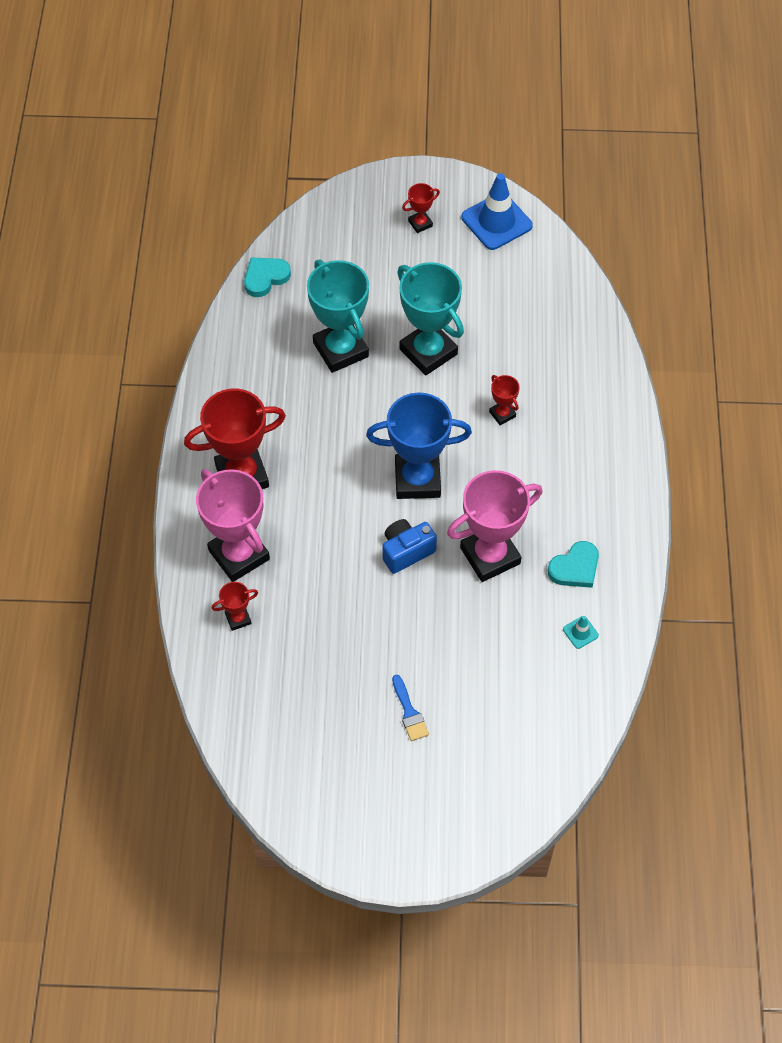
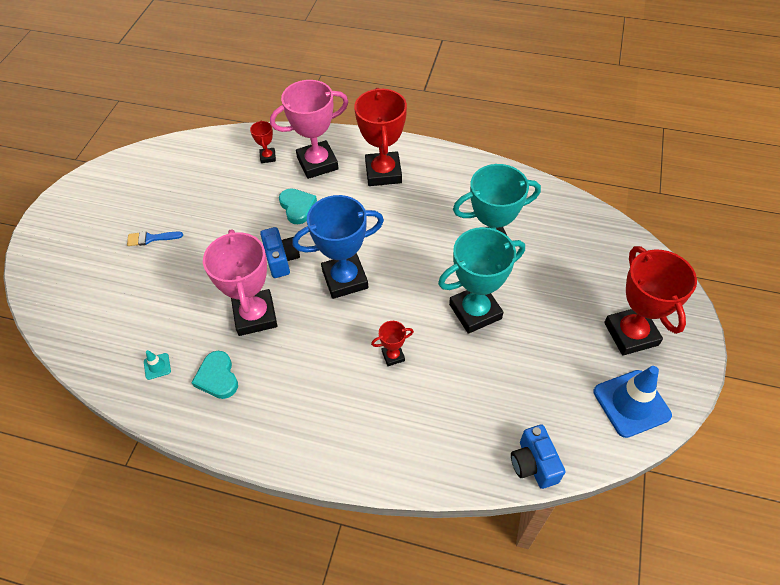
camera: 105 degrees right, 5 degrees down
turquoise heart [244,257,291,297] -> turquoise heart moved to [279,188,317,224]
blue trophy [366,393,472,499] -> blue trophy turned 60 degrees clockwise [292,195,384,299]
red trophy [402,183,440,233] -> red trophy [604,246,697,356], size x2.19
none -> blue camera [511,425,565,489]

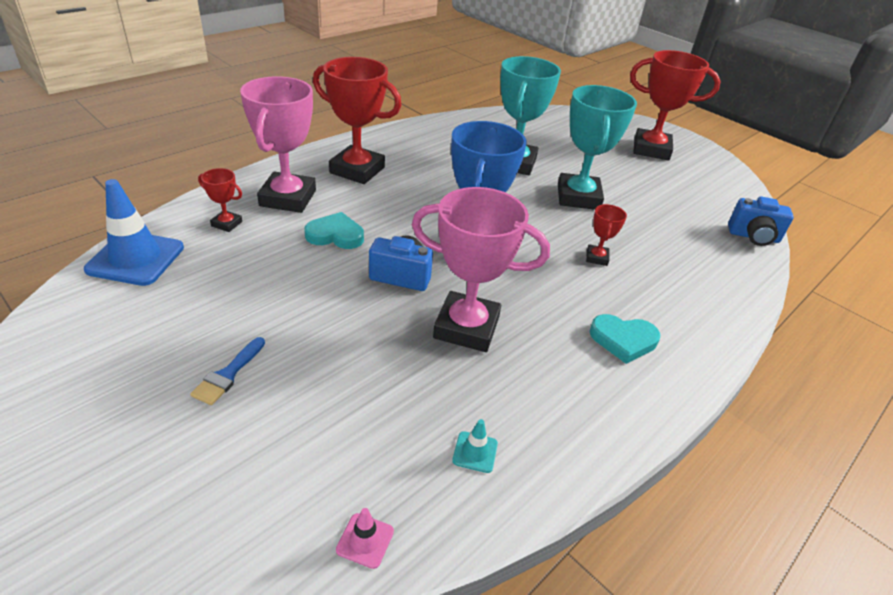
camera: 65 degrees left, 15 degrees down
turquoise heart [192,351,238,399] -> turquoise heart moved to [590,314,661,364]
blue traffic cone [593,366,672,438] -> blue traffic cone moved to [84,179,184,286]
none -> pink traffic cone [336,508,394,569]

